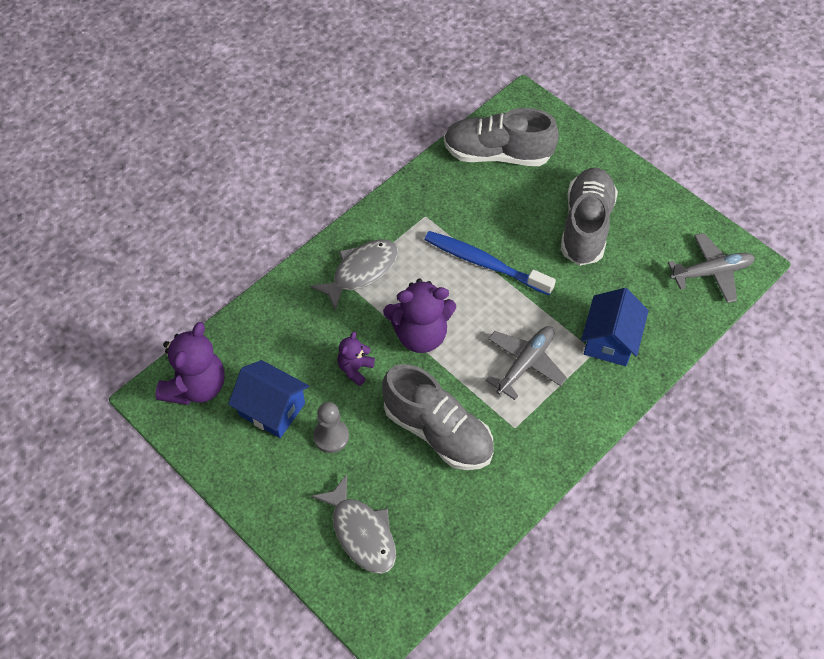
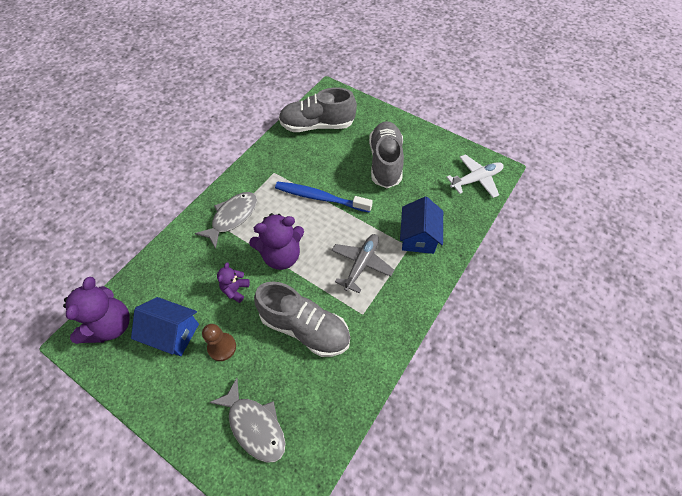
camera: 10 degrees left, 0 degrees up
grey pawn [313,402,349,453] -> brown pawn [202,324,236,361]
grey plane [668,233,755,303] -> white plane [447,154,504,198]

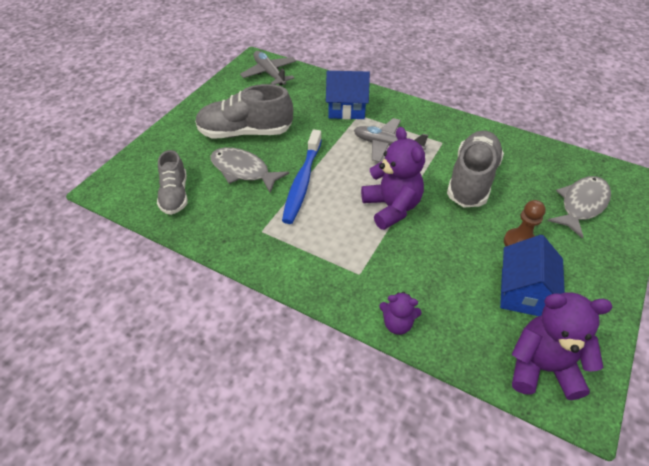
camera: 95 degrees left, 10 degrees down
grey fish [195,192,257,249] -> grey fish moved to [211,147,289,193]
purple teddy bear [217,262,250,303] -> purple teddy bear moved to [379,291,422,335]
grey shoe [279,87,357,132] -> grey shoe [157,150,188,215], size x0.63
white plane [447,154,504,198] -> grey plane [240,51,297,85]

